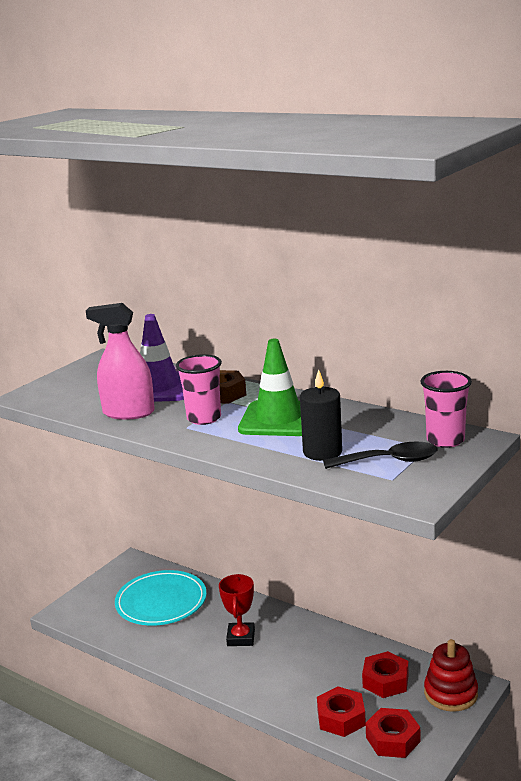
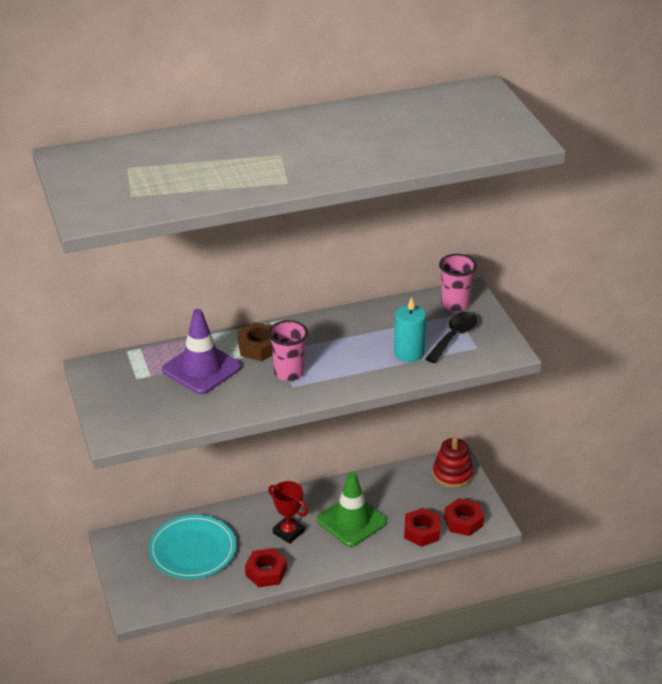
camera: 55 degrees left, 15 degrees up
pink spray bottle [86,303,155,420] -> none
green traffic cone [238,339,302,436] -> green traffic cone moved to [317,472,387,547]
black candle [300,369,342,461] -> turquoise candle [394,297,426,362]
red nut [362,651,409,698] -> red nut moved to [245,548,287,587]

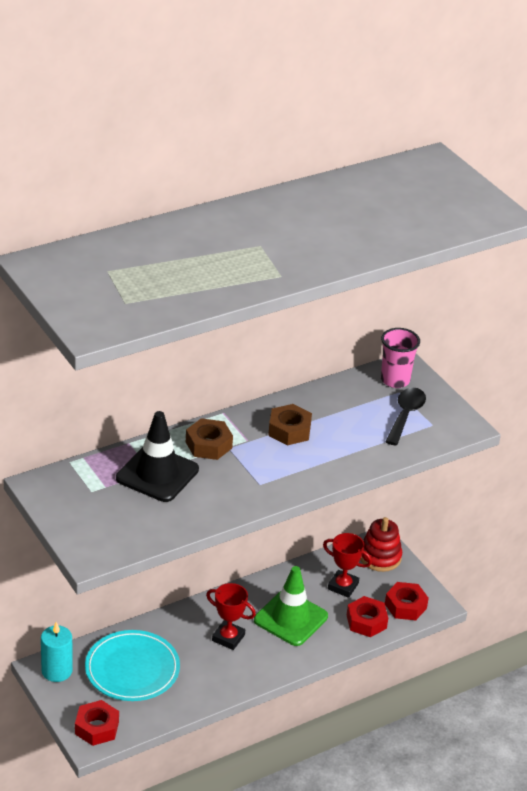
camera: 15 degrees left, 0 degrees up
purple traffic cone [162,309,241,394] -> black traffic cone [116,411,199,502]
red nut [245,548,287,587] -> red nut moved to [75,700,119,746]
pink cup [268,320,308,381] -> none
turquoise candle [394,297,426,362] -> turquoise candle moved to [41,622,73,682]
none -> brown nut [268,404,312,445]
none -> red trophy [323,533,372,598]

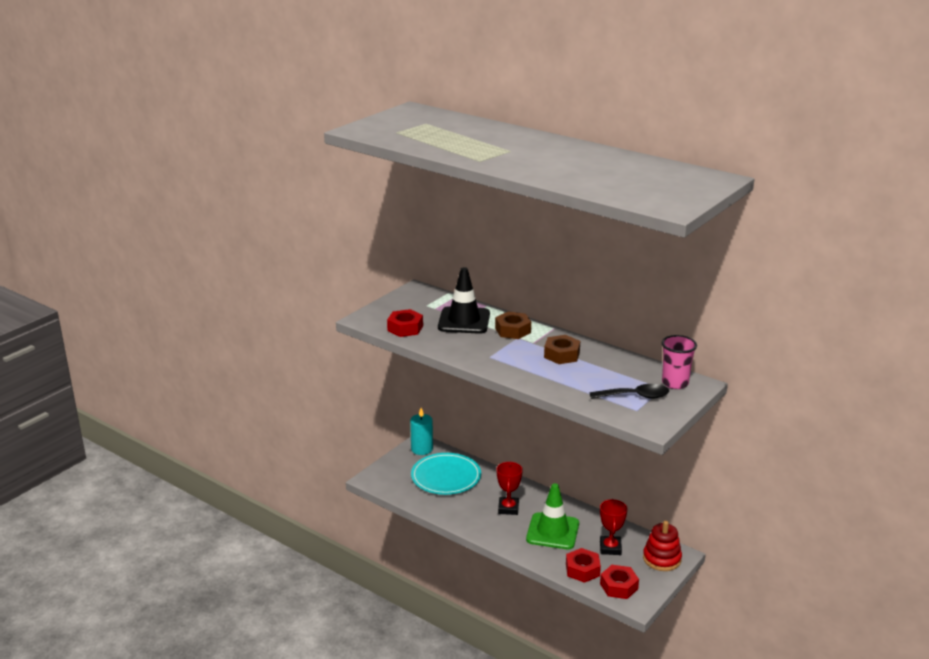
camera: 70 degrees right, 10 degrees down
red nut [75,700,119,746] -> red nut moved to [387,309,423,337]

